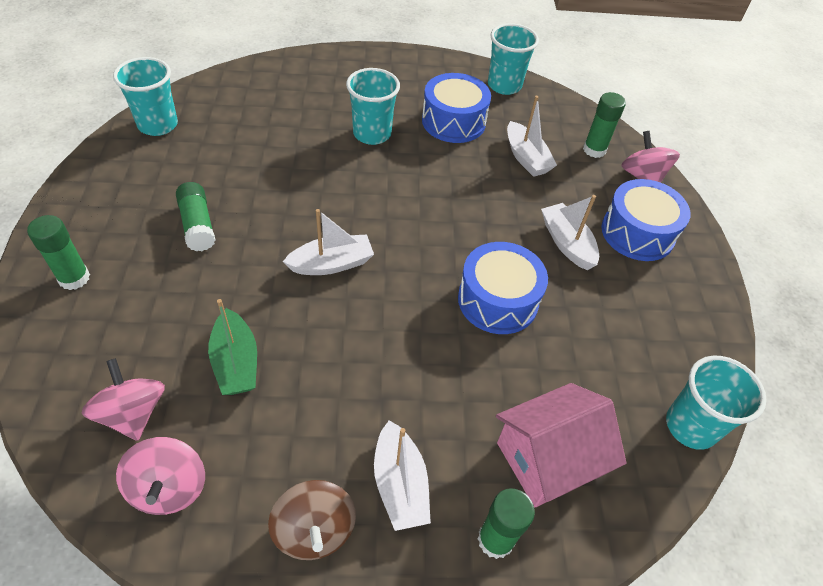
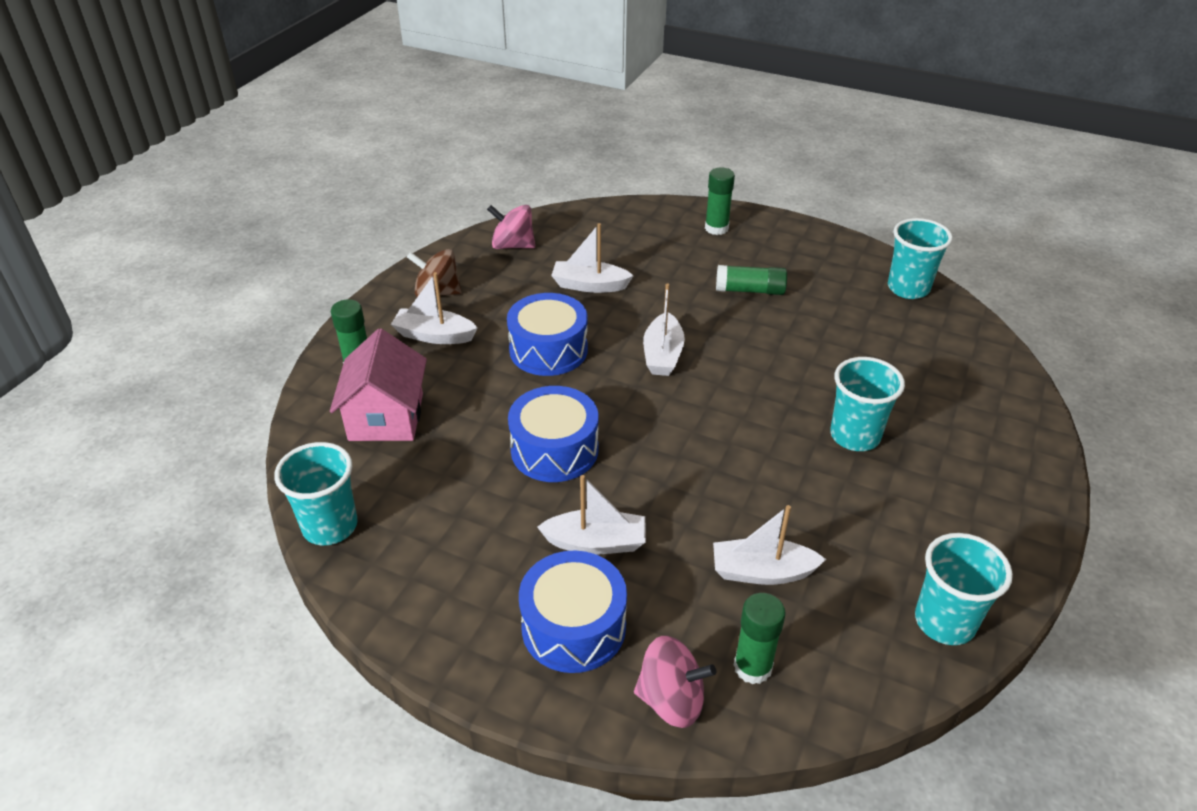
camera: 120 degrees right, 10 degrees down
pink spinning top [81,358,165,441] -> none
green boat [208,299,257,395] -> white boat [551,223,634,293]
blue drum [422,73,491,143] -> blue drum moved to [507,293,588,376]

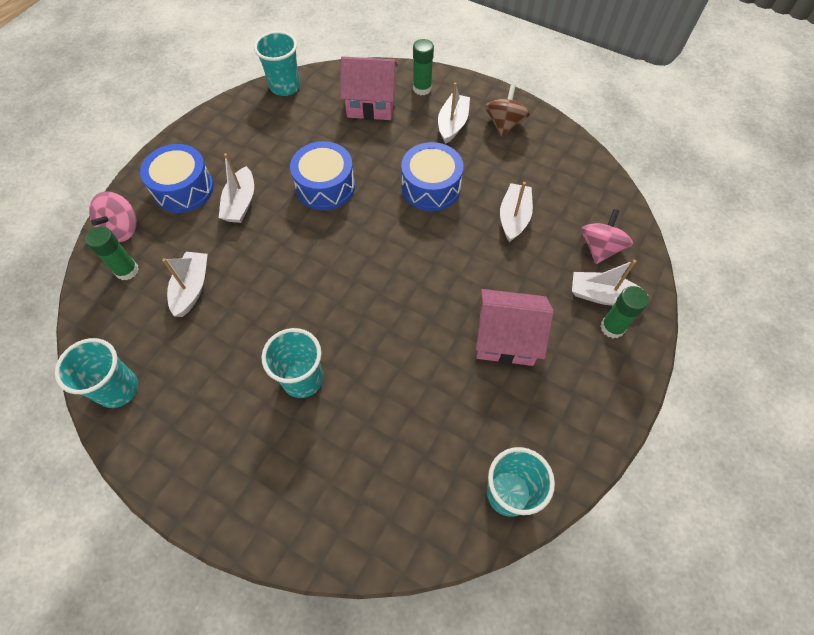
camera: 95 degrees right, 20 degrees up
pink spinning top [487,205,535,249] -> pink spinning top moved to [581,209,633,264]
white boat [643,283,685,376] -> white boat moved to [572,260,648,305]
green glue stick [716,265,787,295] -> pink house [476,289,554,366]

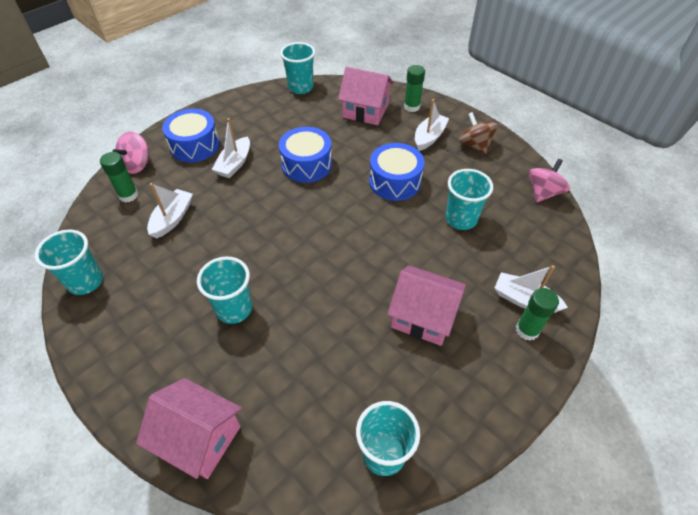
camera: 15 degrees right, 10 degrees down
brown spinning top [485,85,530,137] -> brown spinning top turned 60 degrees counterclockwise [459,112,497,154]
white boat [500,182,533,242] -> turquoise cup [445,169,493,230]
pink spinning top [581,209,633,264] -> pink spinning top moved to [528,159,570,202]
none -> pink house [136,378,242,479]

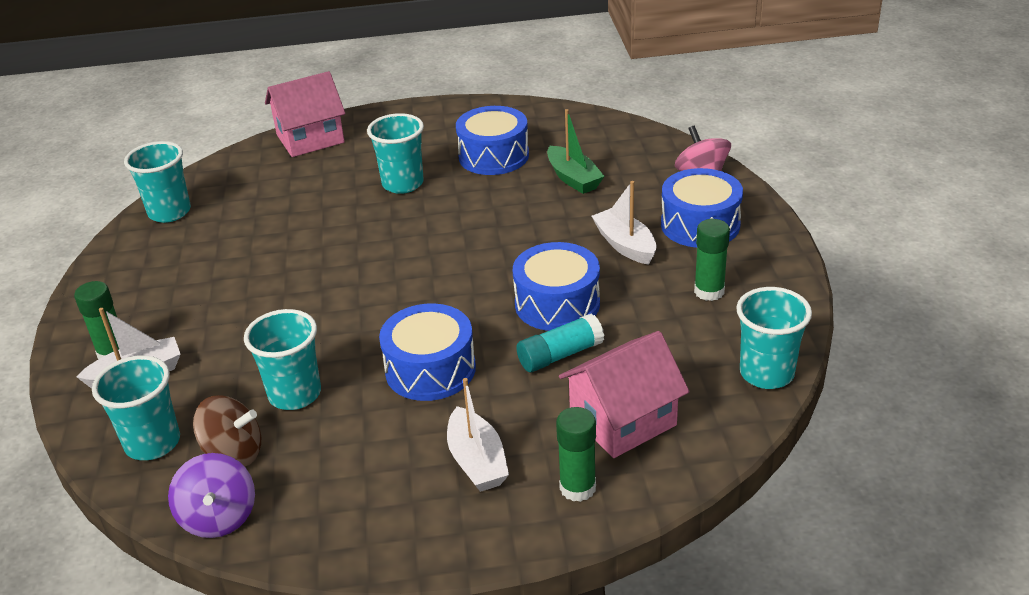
camera: 130 degrees right, 15 degrees down
turquoise cup [35,229,103,295] -> turquoise cup moved to [92,355,180,460]
green glue stick [100,152,138,203] -> green glue stick moved to [694,219,730,301]
white boat [147,183,193,239] -> green boat [547,109,605,194]
pink house [387,265,466,346] -> none
brown spinning top [459,112,497,154] -> brown spinning top moved to [193,395,261,467]
pink spinning top [528,159,570,202] -> purple spinning top [168,453,255,538]
none -> blue drum [456,106,529,175]
none -> turquoise glue stick [516,313,604,372]

